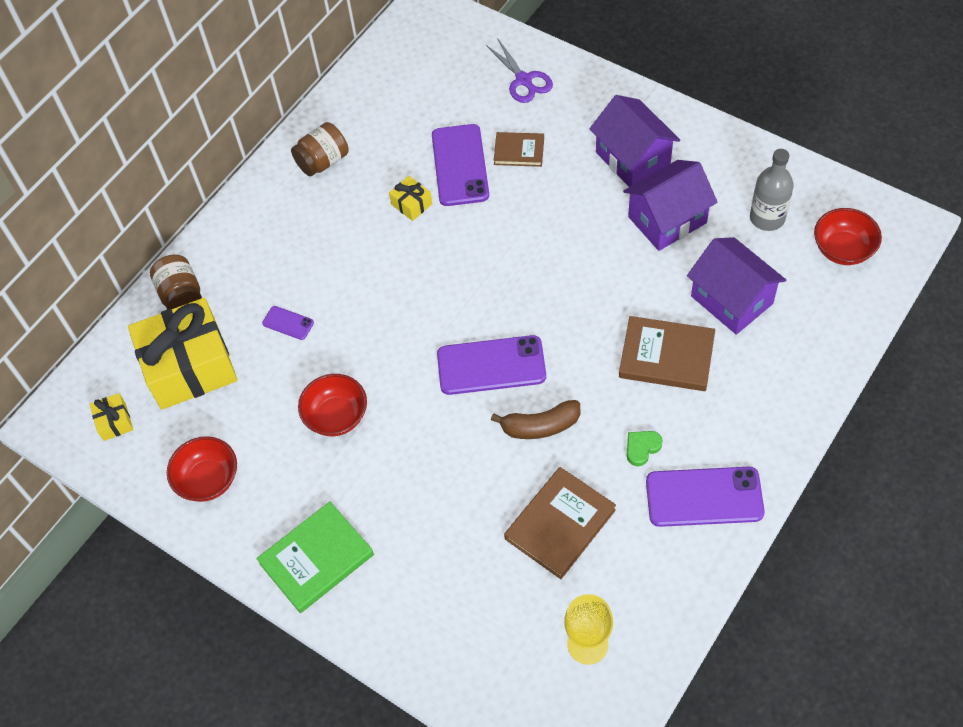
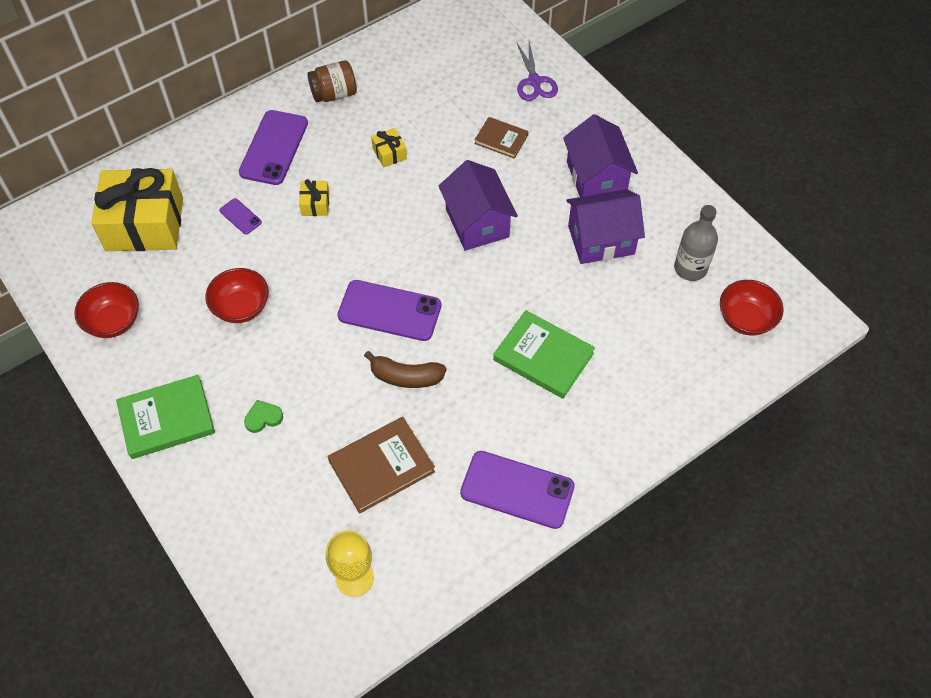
camera: 15 degrees right, 0 degrees up
yellow gift [90,393,133,441] -> yellow gift moved to [299,179,329,216]
brown jar [150,255,202,309] -> none
purple phone [432,124,489,206] -> purple phone moved to [239,110,308,185]
brown book [619,316,715,391] -> green book [493,310,595,399]
green heart [627,431,663,466] -> green heart moved to [244,400,283,433]
purple house [687,237,786,335] -> purple house moved to [439,160,518,251]

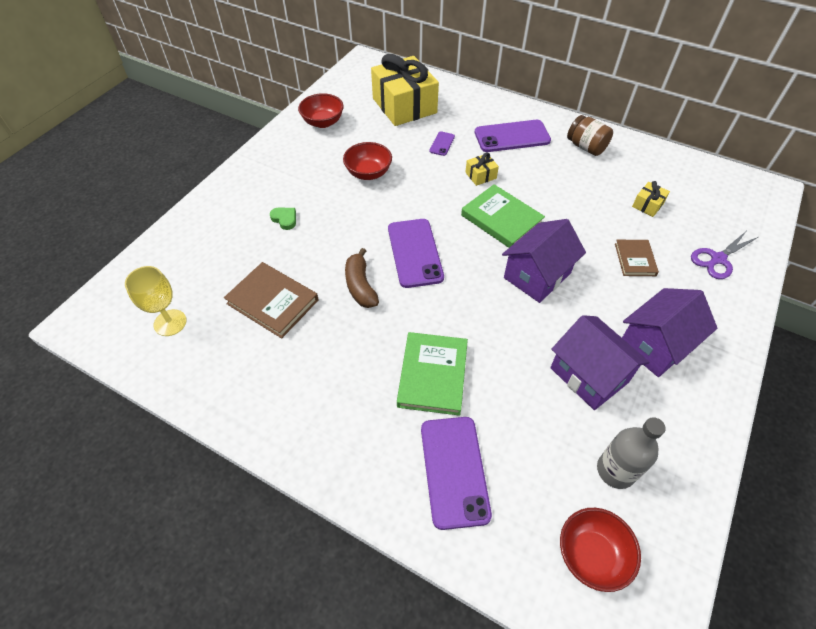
camera: 65 degrees right, 5 degrees down
green book [116,375,215,459] -> green book moved to [461,184,545,248]
yellow gift [371,128,407,168] -> yellow gift moved to [632,181,670,217]
purple phone [460,451,575,529] -> purple phone moved to [421,417,492,530]

